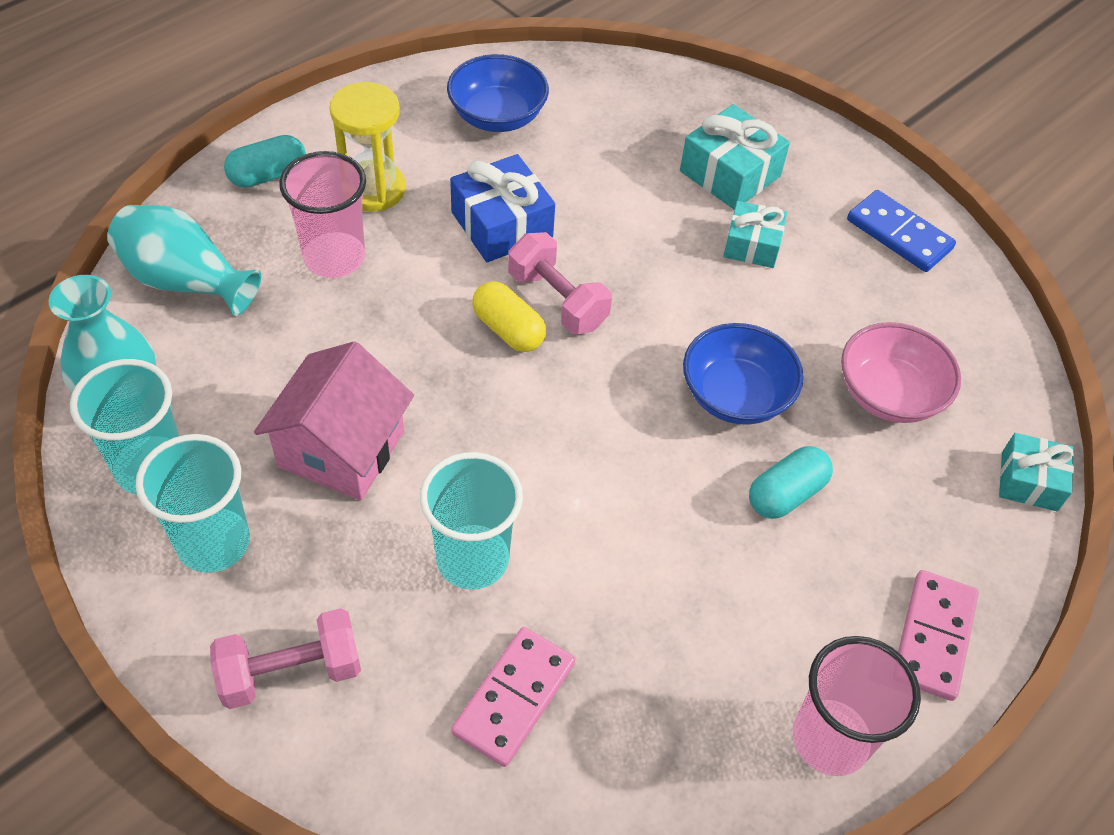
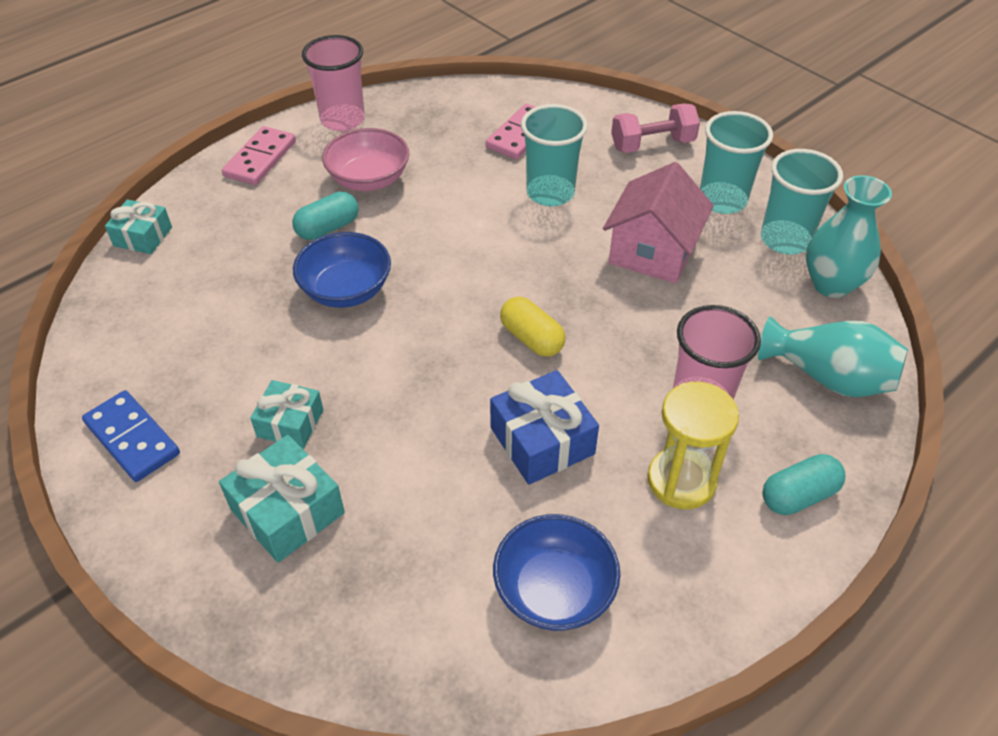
camera: 175 degrees left, 5 degrees down
pink dumbbell [508,232,612,334] -> none
pink bowl [841,322,961,423] -> pink bowl moved to [322,128,409,191]

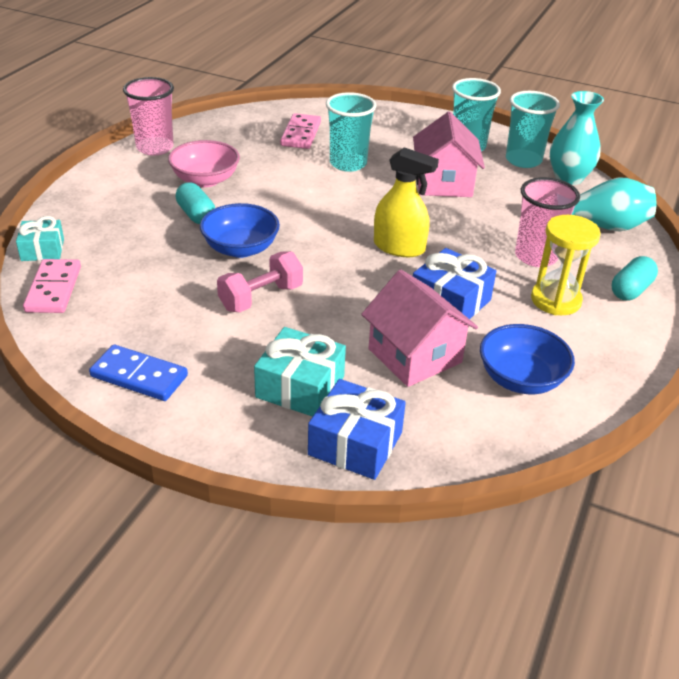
camera: 25 degrees left, 10 degrees down
pink domino [222,126,296,185] -> pink domino moved to [23,259,81,313]
turquoise gift [250,380,323,448] -> none
turquoise capsule [292,192,358,240] -> turquoise capsule turned 60 degrees counterclockwise [176,182,215,224]
yellow capsule [500,297,565,357] -> yellow spray bottle [374,147,439,257]
pink dumbbell [611,103,700,153] -> pink dumbbell moved to [217,251,303,312]
none -> blue gift [308,379,406,480]
none -> pink house [361,269,478,387]

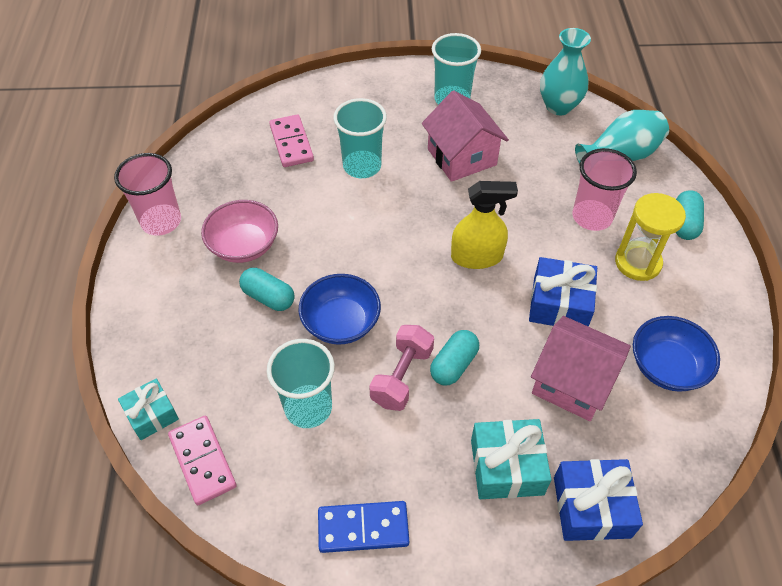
camera: 25 degrees left, 15 degrees up
turquoise cup [506,91,560,168] -> turquoise cup moved to [267,339,335,428]
none -> turquoise capsule [430,330,479,385]

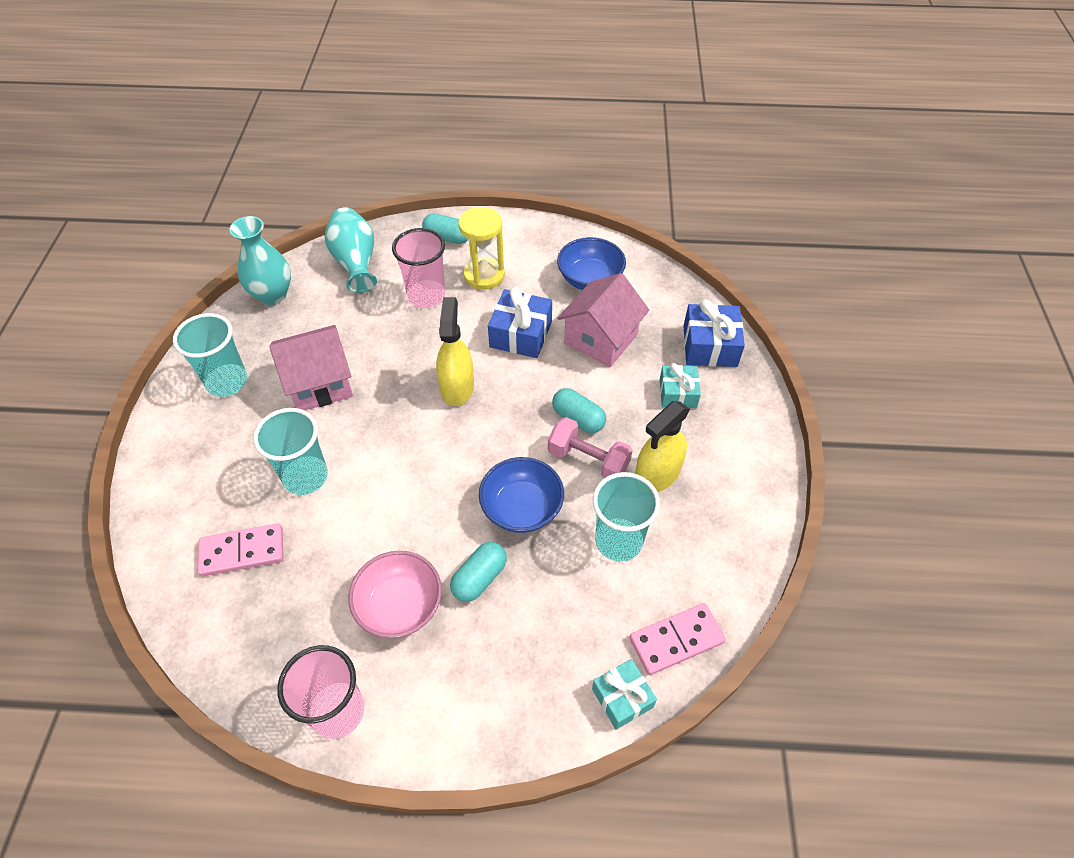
camera: 85 degrees left, 0 degrees up
blue domino [318,501,409,553] -> none
turquoise gift [471,419,552,499] -> turquoise gift [660,363,701,408], size x0.66
none -> yellow spray bottle [635,401,690,492]

